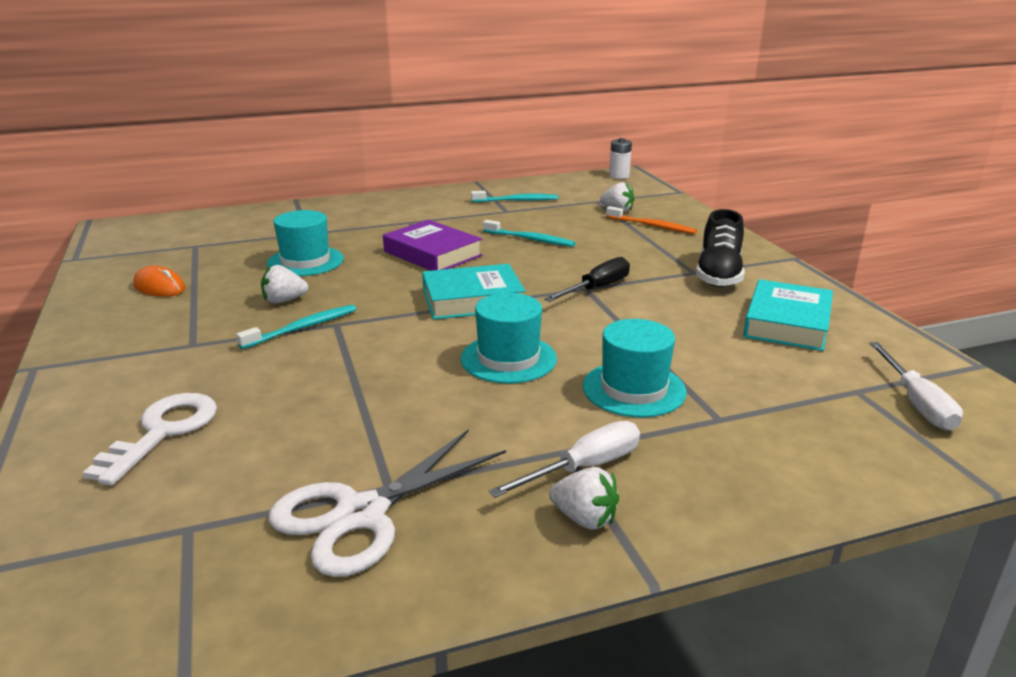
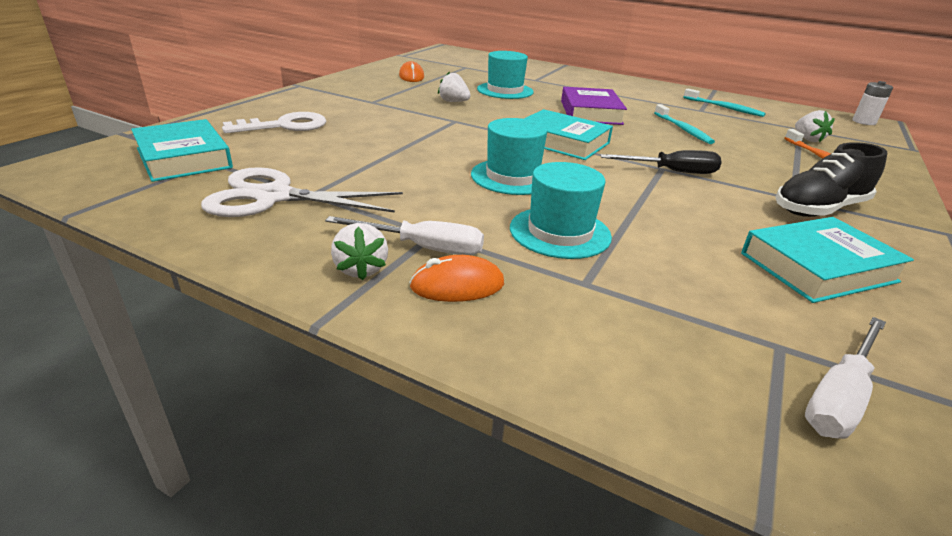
camera: 45 degrees right, 5 degrees up
turquoise toothbrush [236,305,356,349] -> none
none -> turquoise book [131,119,233,182]
none -> orange mouse [409,255,504,302]

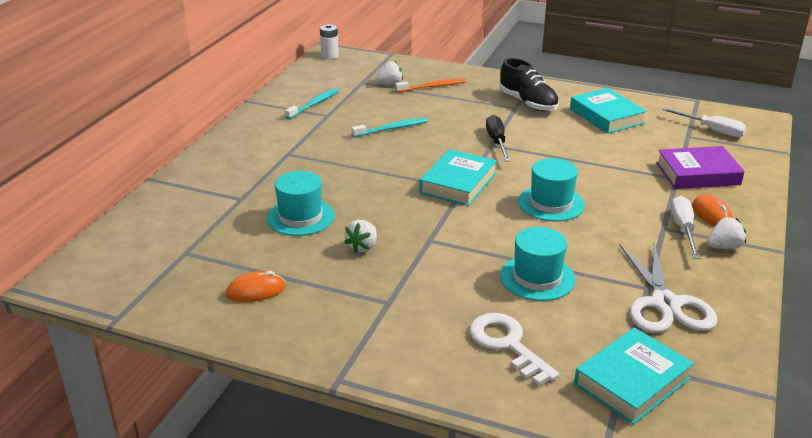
camera: 95 degrees left, 0 degrees up
turquoise hat [510,162,612,259] -> turquoise hat moved to [500,227,575,301]
purple book [561,87,627,125] -> purple book moved to [656,146,745,189]

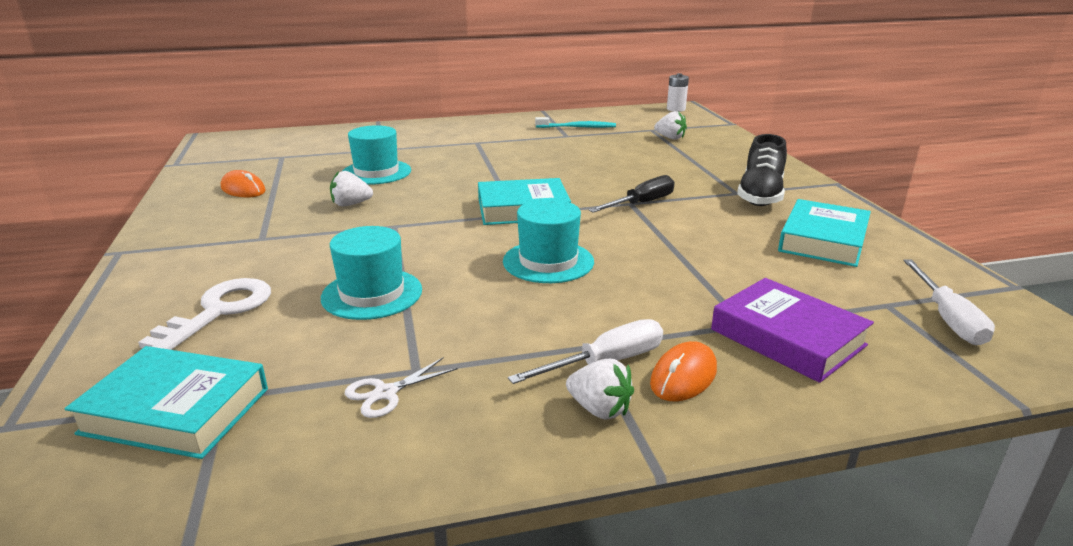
camera: 55 degrees right, 5 degrees down
turquoise toothbrush [351,118,428,137] -> none
orange toothbrush [395,78,466,92] -> none
white scissors [620,243,717,333] -> white scissors [345,358,458,418], size x0.47

